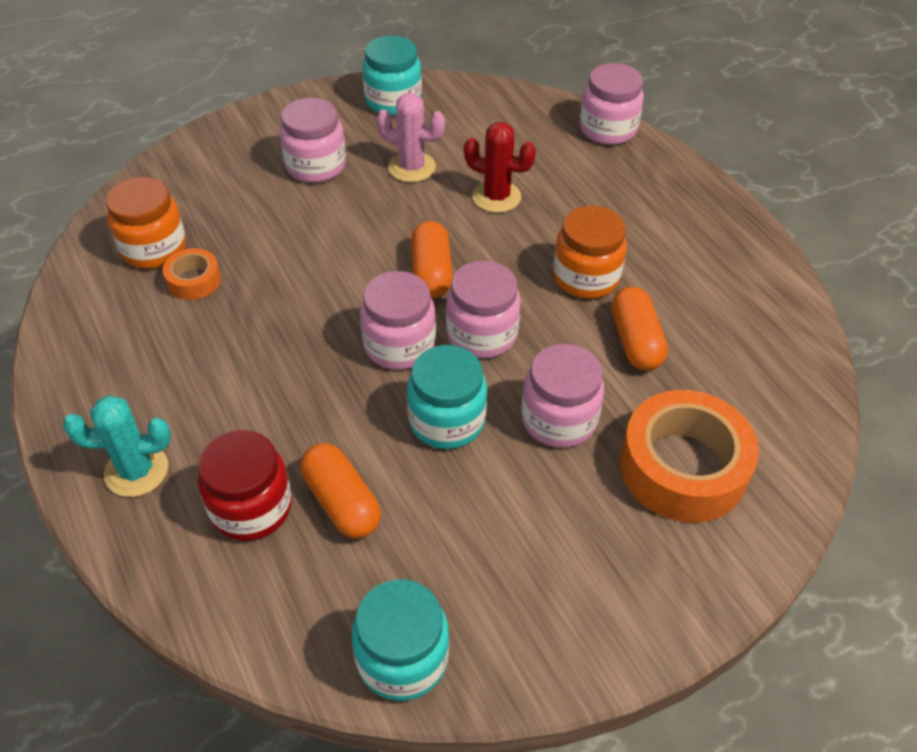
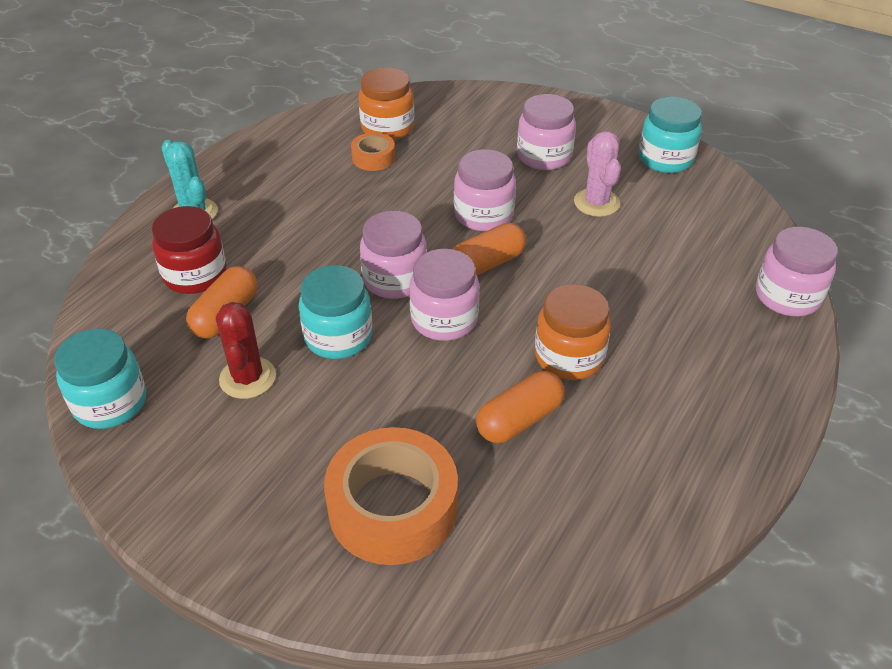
camera: 60 degrees right, 5 degrees down
red cactus [464,122,536,213] -> red cactus moved to [216,302,276,399]
pink jar [521,344,604,448] -> pink jar moved to [454,149,516,231]

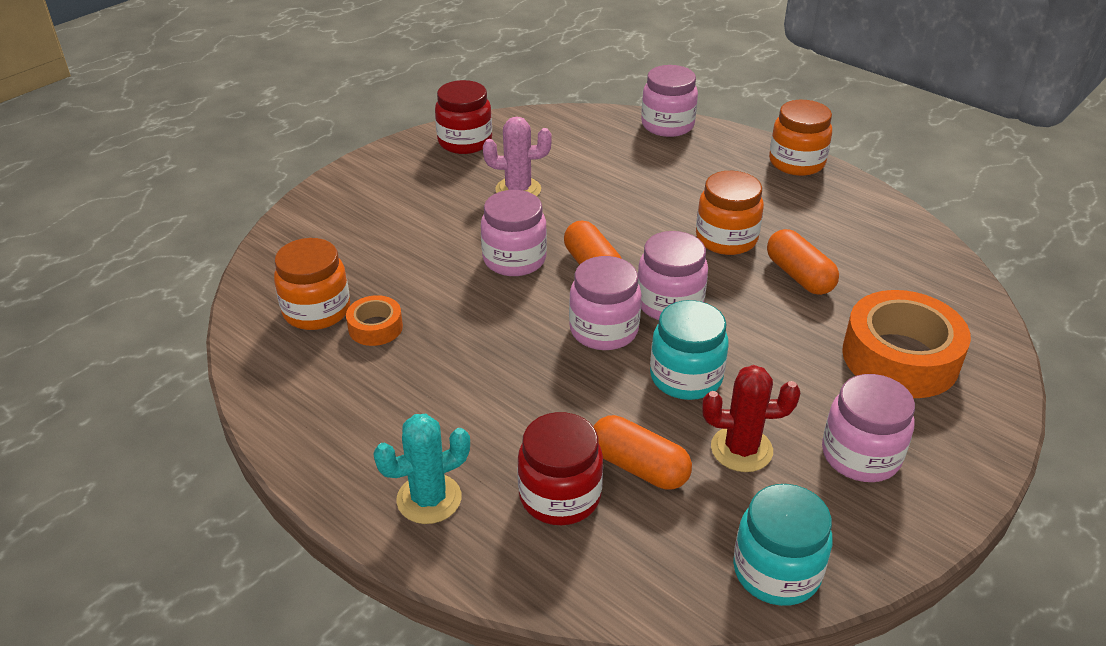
camera: 80 degrees left, 5 degrees down
pink jar [517,94,576,170] -> pink jar moved to [822,374,915,482]
turquoise jar [639,97,702,173] -> red jar [435,80,492,154]
none -> orange jar [769,100,832,176]

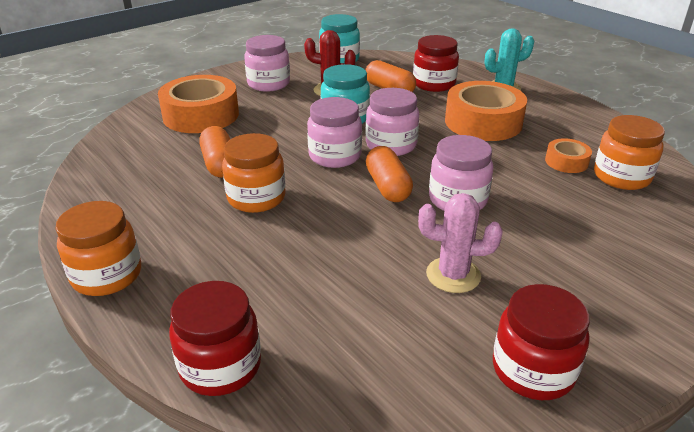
camera: 170 degrees left, 5 degrees down
pink jar [641,65,698,137] -> red jar [169,281,261,396]
none -> orange tape [445,81,527,141]

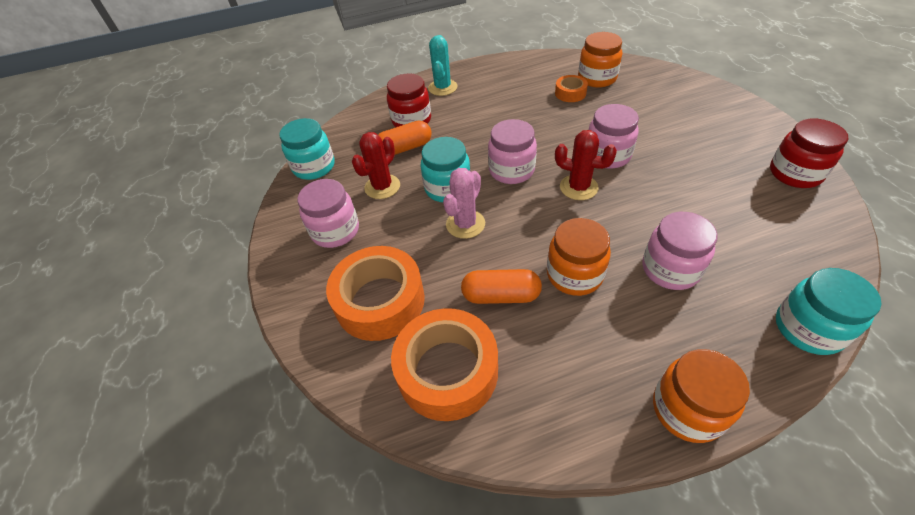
camera: 65 degrees left, 15 degrees up
red jar [169,281,261,396] -> turquoise jar [776,268,881,355]
pink jar [307,97,362,168] -> pink jar moved to [643,212,718,290]
orange capsule [366,146,413,202] -> red cactus [555,130,617,200]
pink cactus [418,193,503,293] -> pink cactus moved to [443,168,485,239]
orange tape [445,81,527,141] -> orange tape moved to [391,308,498,421]

